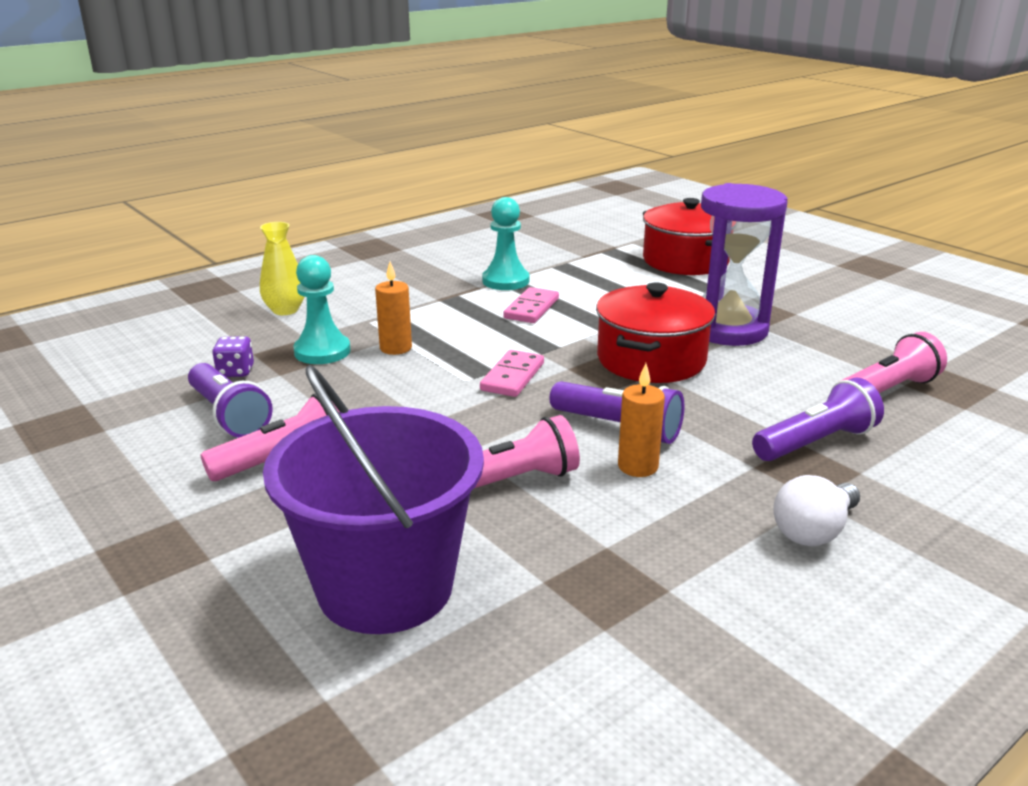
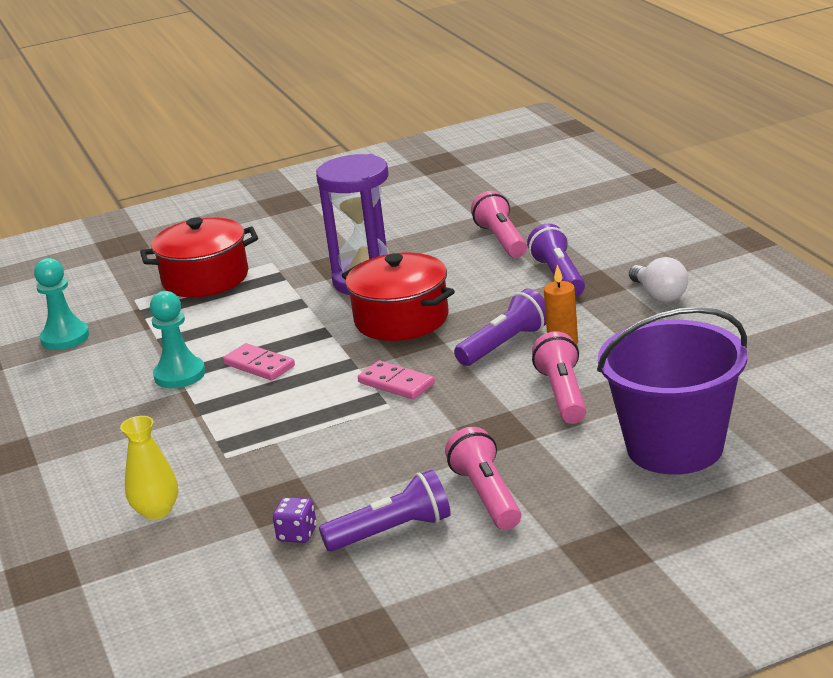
camera: 70 degrees left, 0 degrees up
turquoise pawn [293,255,351,364] -> turquoise pawn moved to [34,258,89,350]
orange candle [375,261,412,355] -> none

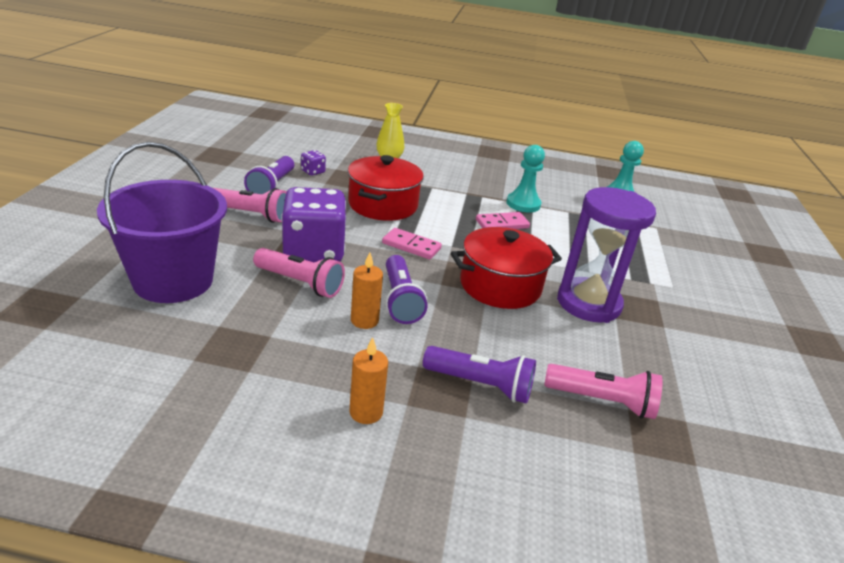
camera: 115 degrees right, 5 degrees up
red pot [140,217,258,297] -> red pot moved to [348,155,424,221]
pink domino [358,361,435,399] -> pink domino turned 45 degrees clockwise [382,228,442,259]
white light bulb [629,257,688,302] -> orange candle [349,337,388,424]
none -> purple dice [281,187,347,262]

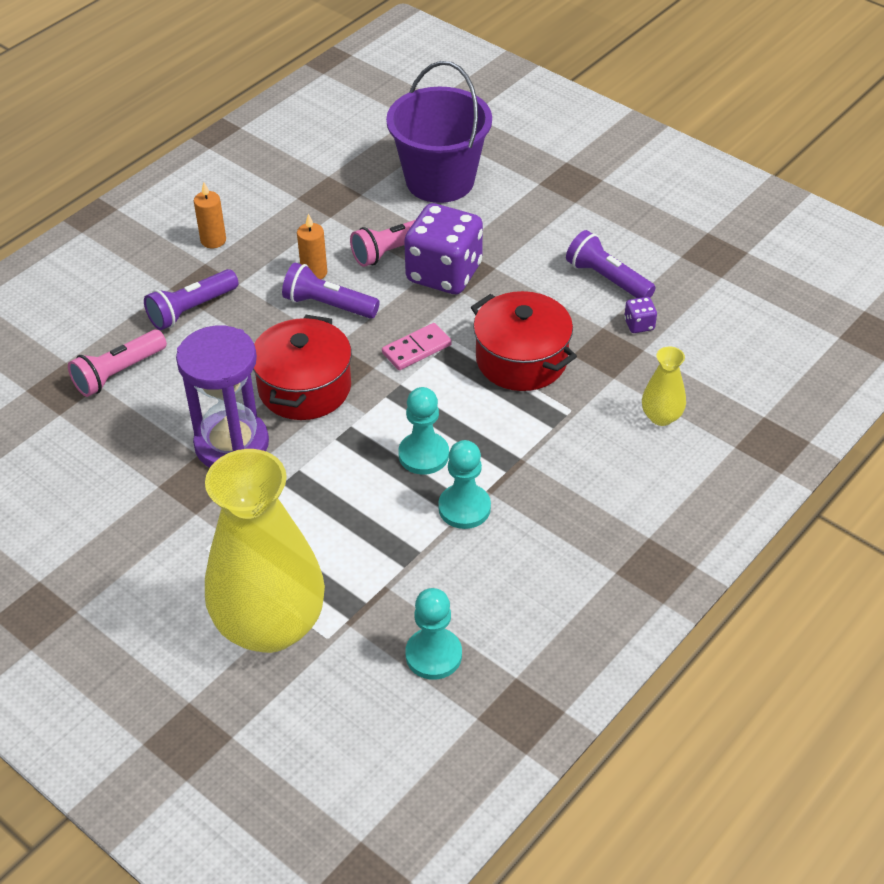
camera: 125 degrees right, 15 degrees up
pink flashlight [214,188,286,223] -> none
pink domino [476,212,530,229] -> turquoise pawn [398,387,449,475]
none -> yellow vase [205,449,325,653]

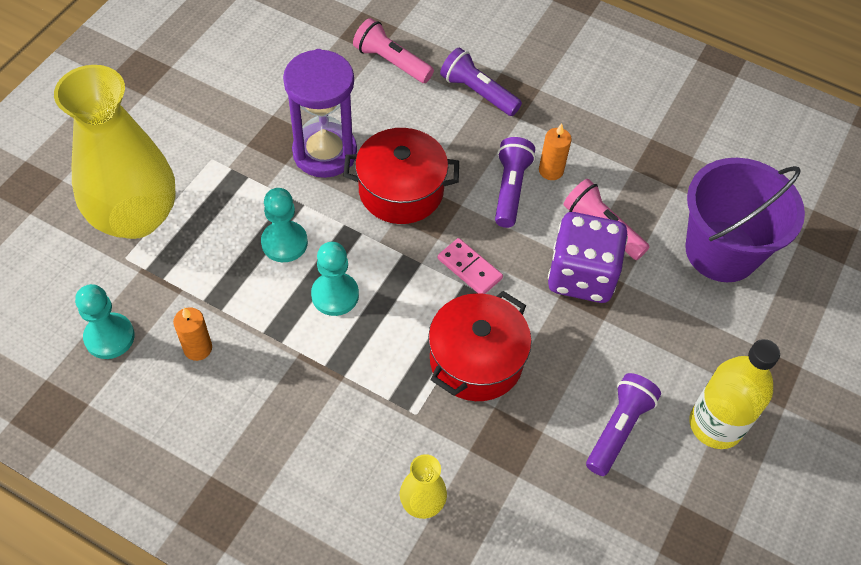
camera: 75 degrees right, 10 degrees up
orange candle [194,182,226,248] -> orange candle moved to [173,307,212,361]
turquoise pawn [438,440,491,529] -> turquoise pawn moved to [261,188,308,262]
purple dice [624,297,657,333] -> none
none -> yellow bottle [690,339,780,449]

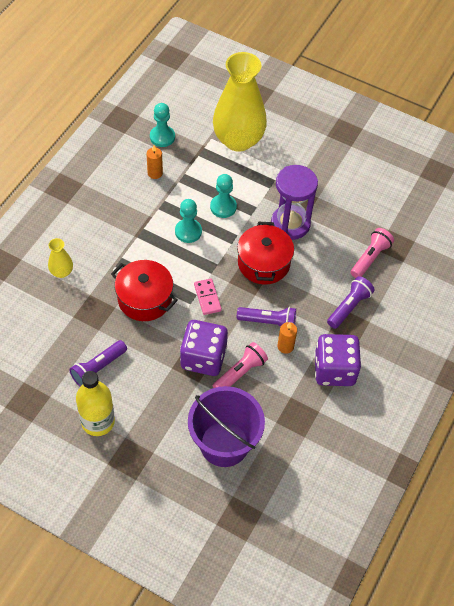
camera: 90 degrees right, 0 degrees up
pink domino [438,238,503,294] -> pink domino turned 60 degrees counterclockwise [194,279,222,315]
purple flashlight [586,373,661,476] -> purple flashlight turned 105 degrees clockwise [69,340,127,387]
none -> purple dice [314,334,361,386]

